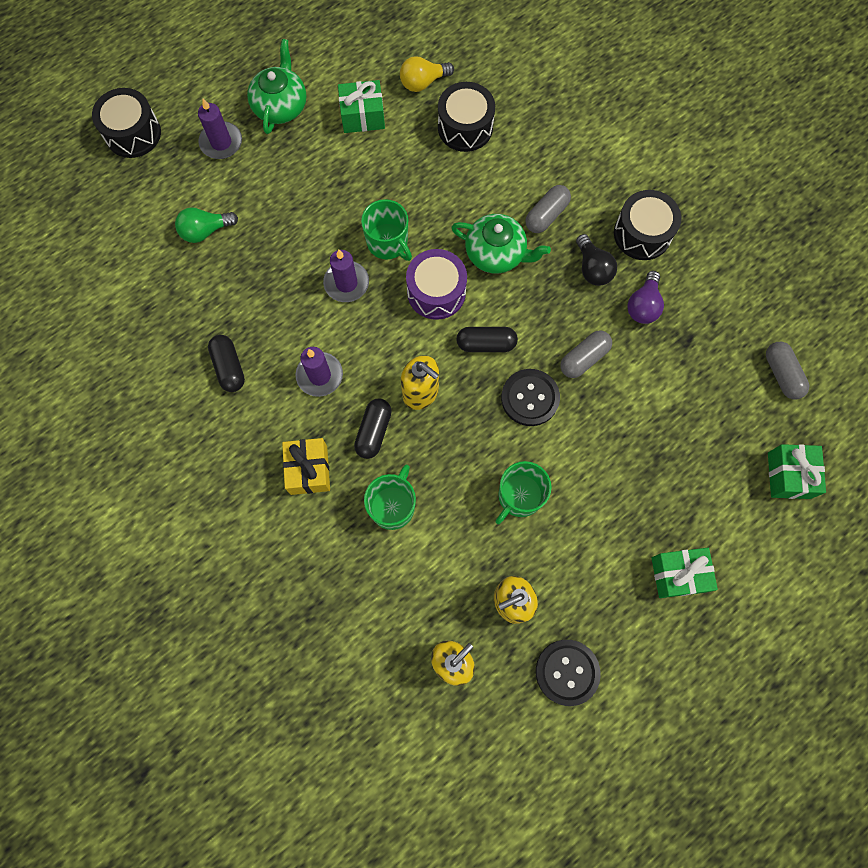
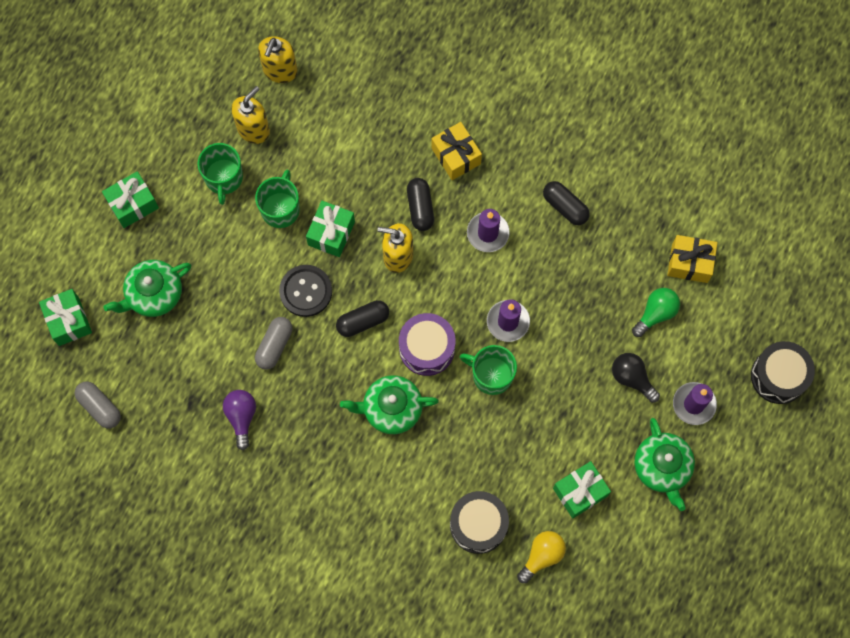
camera: 155 degrees right, 0 degrees up
green mug [364,465,416,530] -> green mug moved to [198,143,243,205]
grey capsule [525,185,571,233] -> none
black button [536,640,601,706] -> none
black light bulb [576,234,617,286] -> black light bulb moved to [612,353,660,403]
black drum [614,190,681,260] -> none
none -> green teapot [103,260,191,317]
none -> green gift [306,201,355,257]
none -> yellow gift [667,235,717,283]

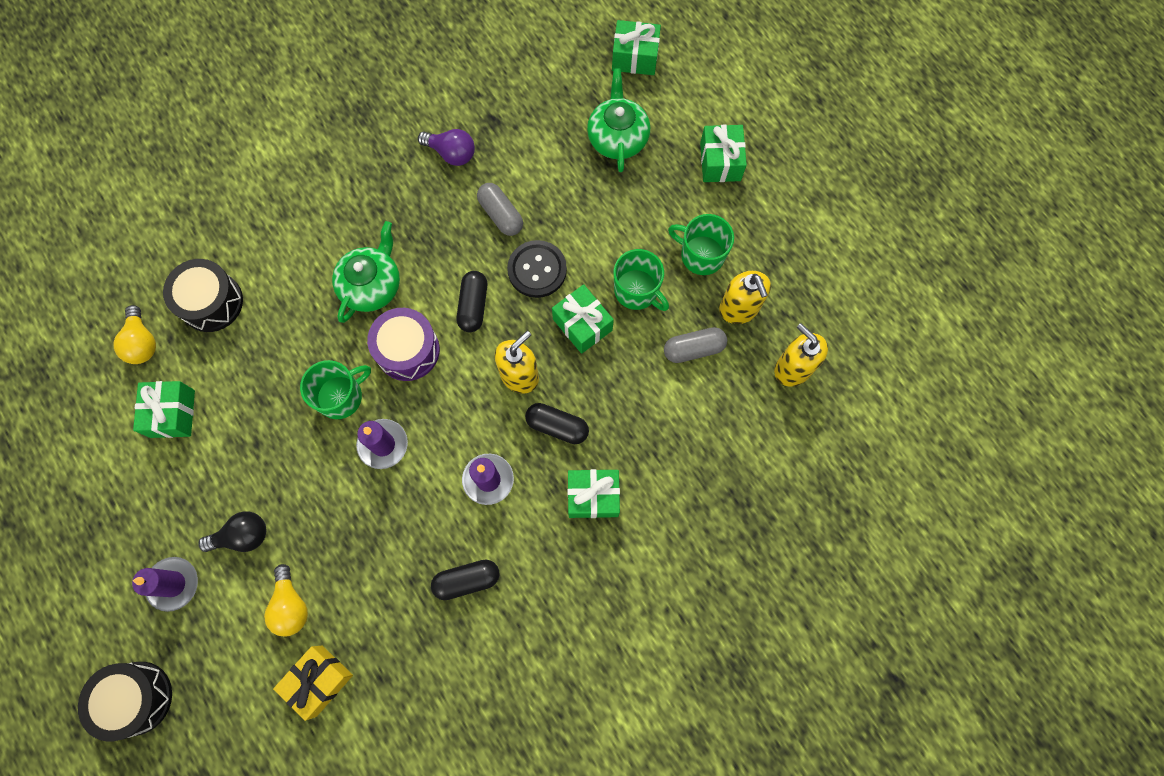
camera: 120 degrees right, 0 degrees up
grey capsule [75,381,121,429] -> grey capsule moved to [664,327,727,363]
yellow gift [432,122,482,180] -> green gift [567,469,620,518]
green light bulb [632,288,680,337] -> yellow light bulb [264,564,308,637]
green teapot [634,418,695,511] -> none

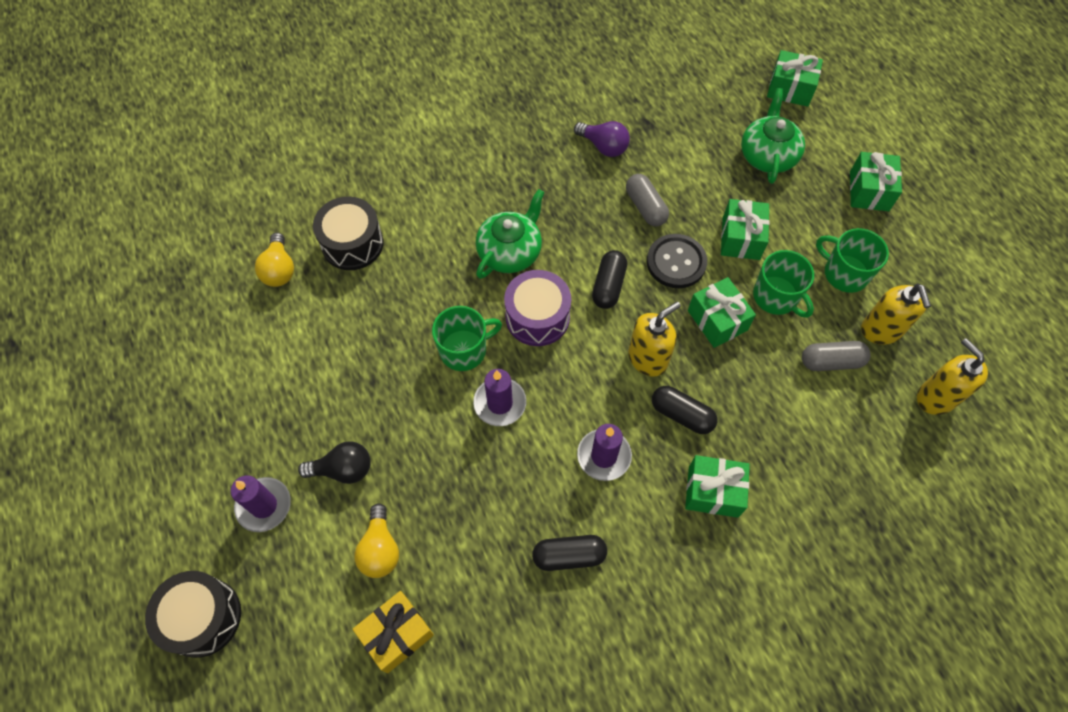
camera: 10 degrees right, 10 degrees down
green gift [133,381,195,438] -> green gift moved to [721,199,770,260]

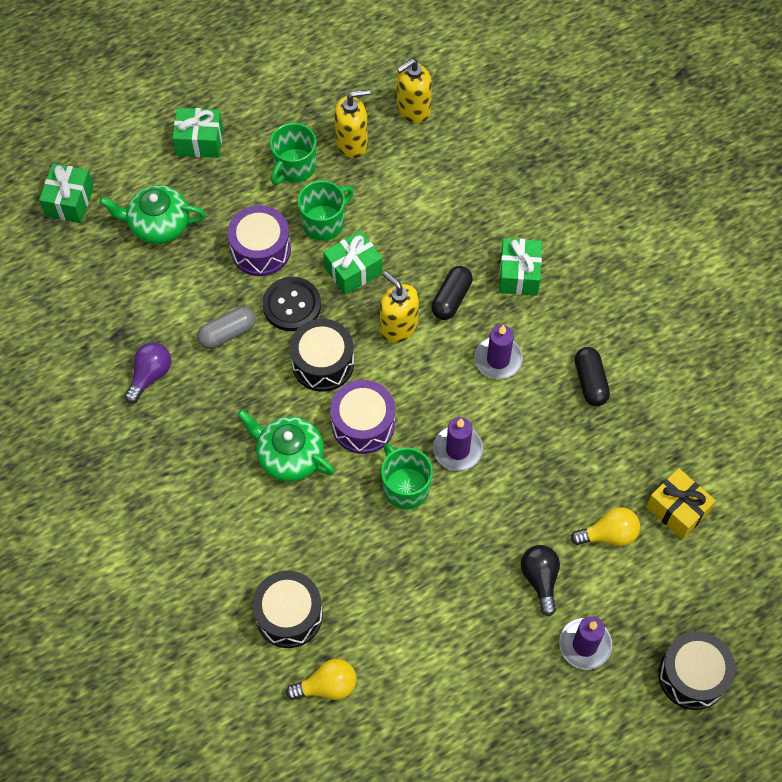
camera: 95 degrees left, 0 degrees up
black capsule [592,250,627,309] -> black drum [290,319,354,392]
green gift [721,199,770,260] -> purple drum [228,205,291,276]
grey capsule [802,341,871,371] -> none

